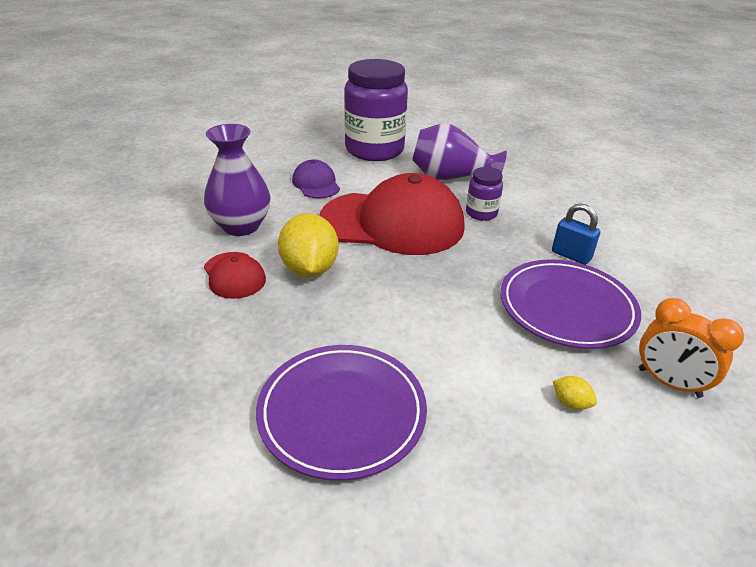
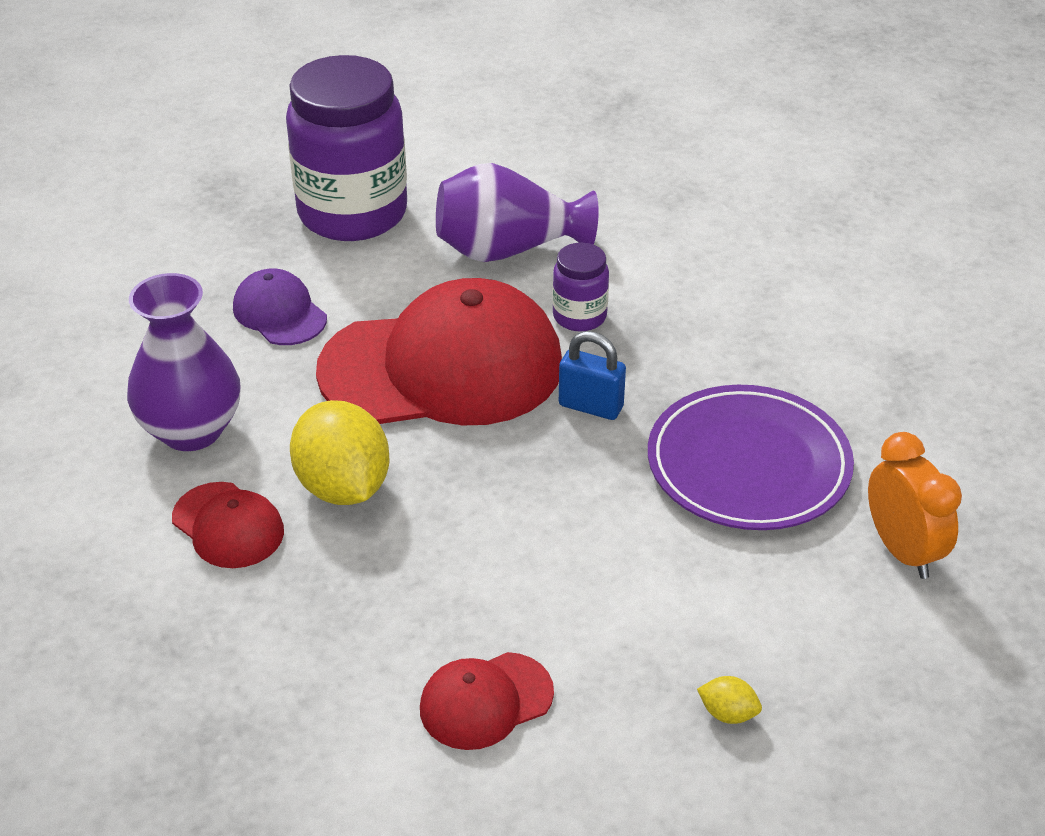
camera: 15 degrees left, 5 degrees up
purple plate [256,345,427,481] -> red cap [420,652,554,750]
blue padlock [552,203,600,265] -> blue padlock moved to [559,331,626,420]
yellow lemon [553,376,597,410] -> yellow lemon moved to [697,676,762,724]
orange clock [639,298,744,398] -> orange clock turned 135 degrees counterclockwise [868,432,962,579]

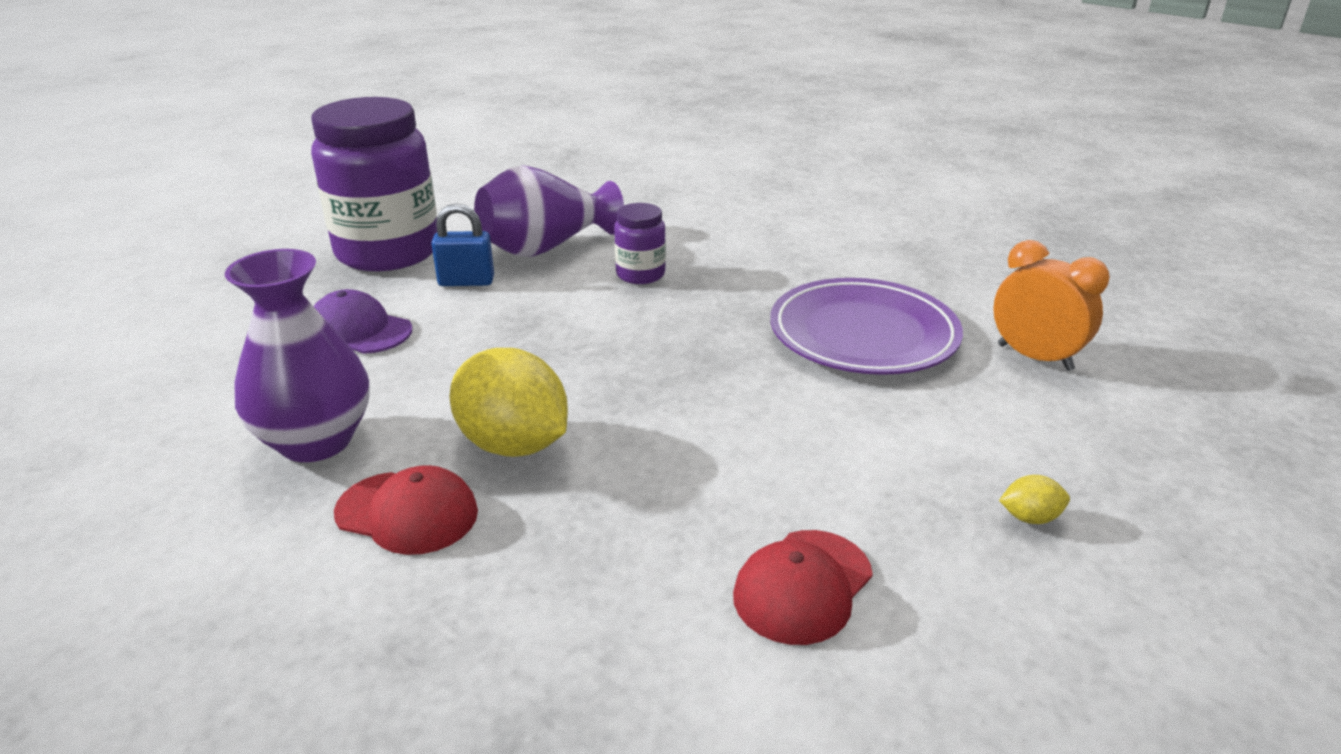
camera: 25 degrees left, 10 degrees down
red cap [316,278,562,425] -> none
blue padlock [559,331,626,420] -> blue padlock moved to [431,203,494,286]

